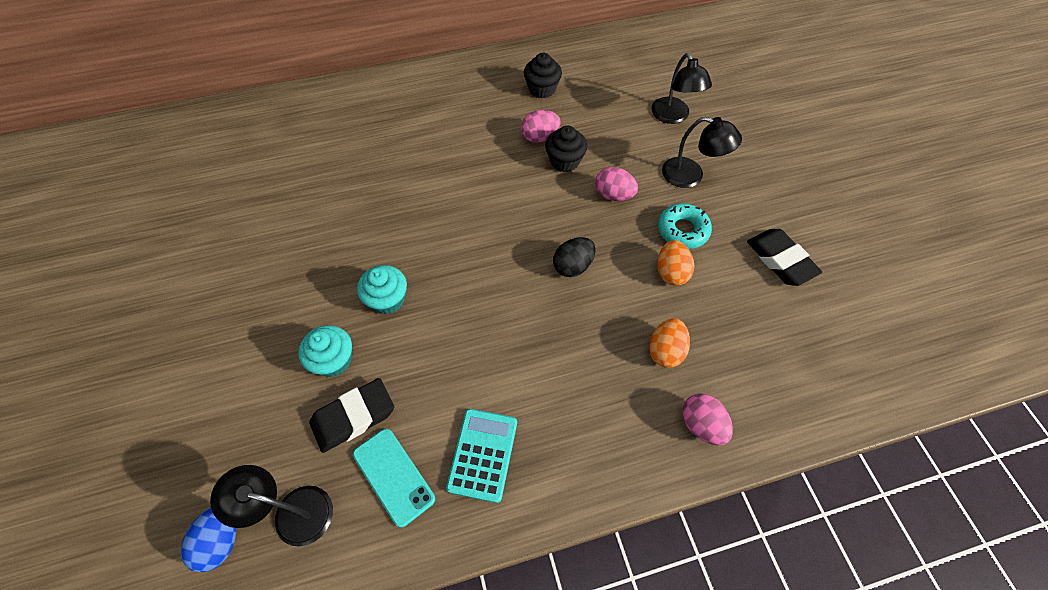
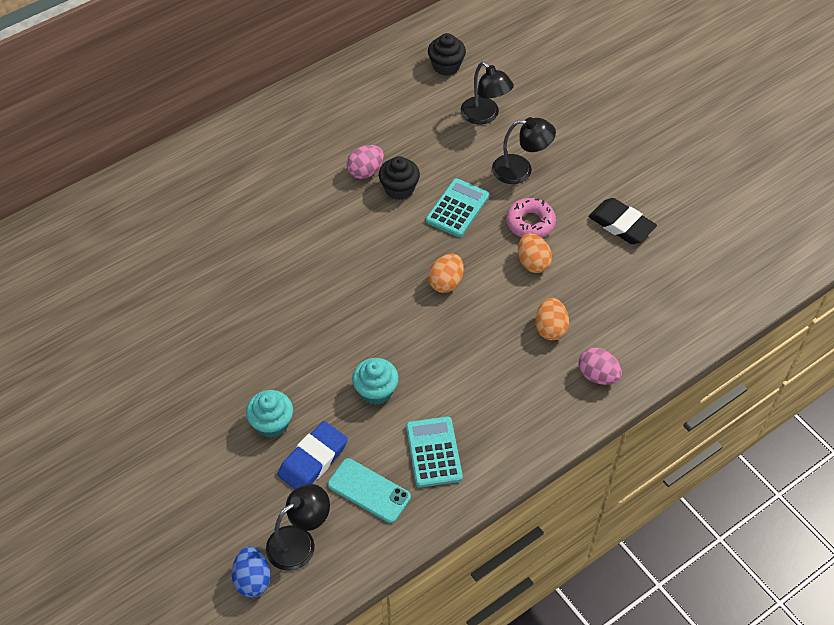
camera: 20 degrees left, 5 degrees down
black lamp [210,465,333,547] -> black lamp turned 150 degrees clockwise [266,484,330,571]
black eraser [309,378,394,453] -> blue eraser [278,421,348,489]
turquoise cupcake [357,265,407,314] -> turquoise cupcake moved to [352,358,399,405]
black cupcake [524,53,562,99] -> black cupcake moved to [428,33,466,76]
black egg [553,237,596,277] -> orange egg [428,254,464,293]
pink egg [595,167,638,201] -> turquoise calculator [426,178,489,237]
turquoise donut [658,203,712,249] -> pink donut [506,198,556,238]

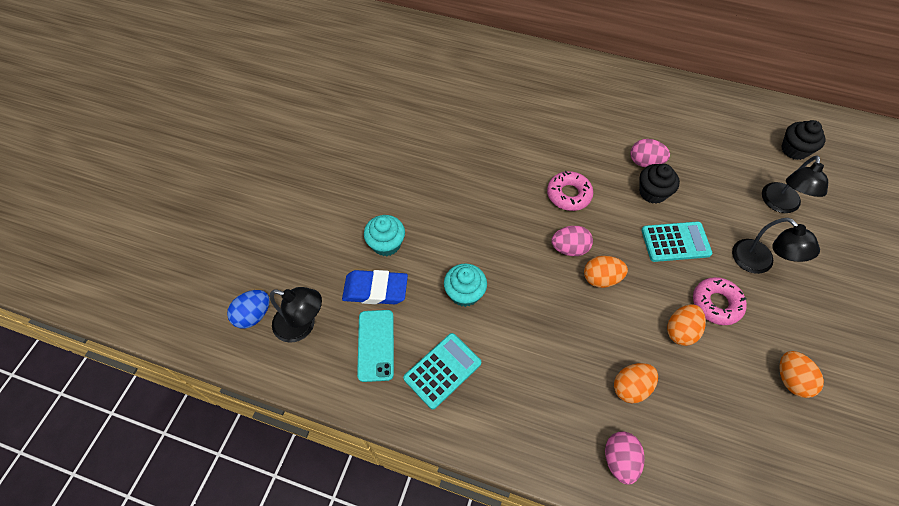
camera: 55 degrees right, 5 degrees up
black eraser [589,198,657,244] -> orange egg [779,351,824,398]
none -> pink donut [547,171,593,211]
none -> pink egg [551,226,593,256]

